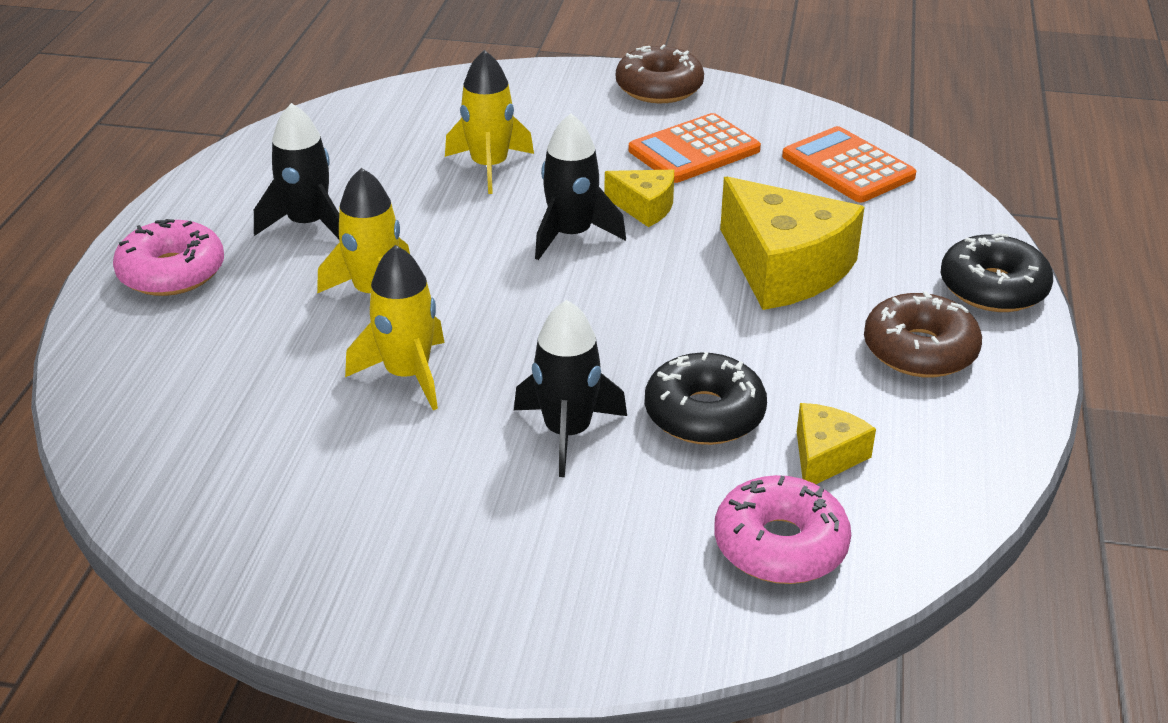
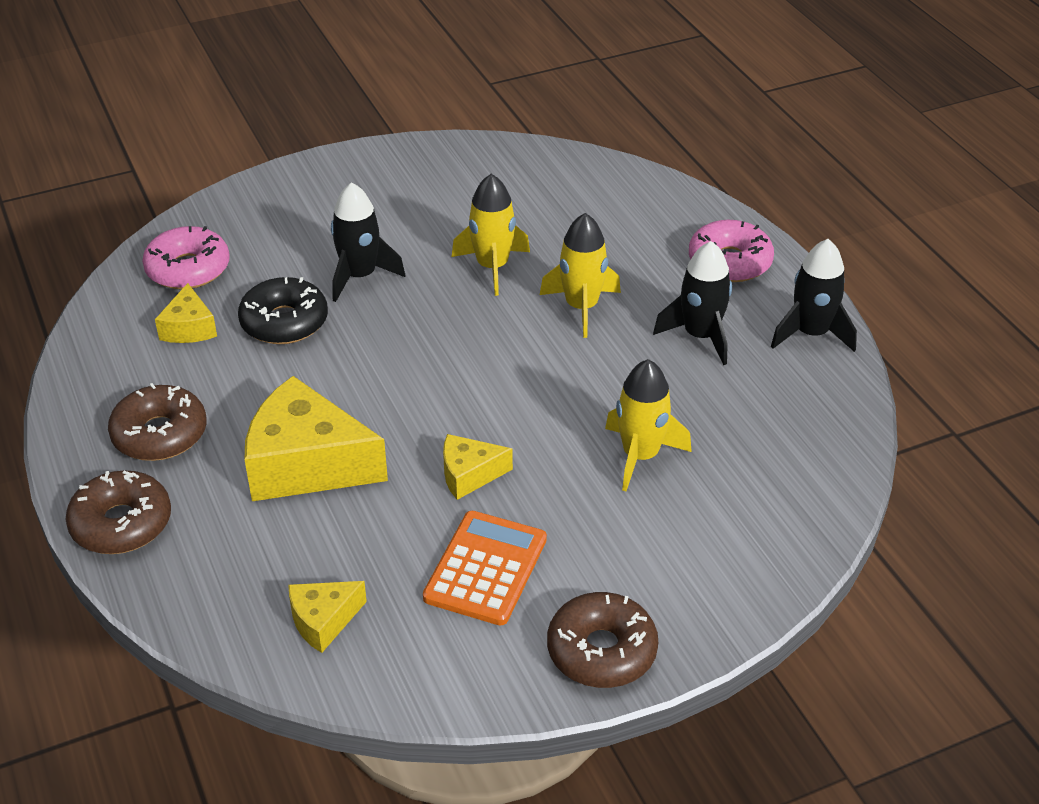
camera: 145 degrees right, 5 degrees up
black rocket [535,113,626,260] -> black rocket moved to [771,239,857,352]
orange calculator [782,126,916,202] -> yellow cheese [288,581,367,653]
black donut [940,233,1053,312] -> brown donut [65,470,171,554]

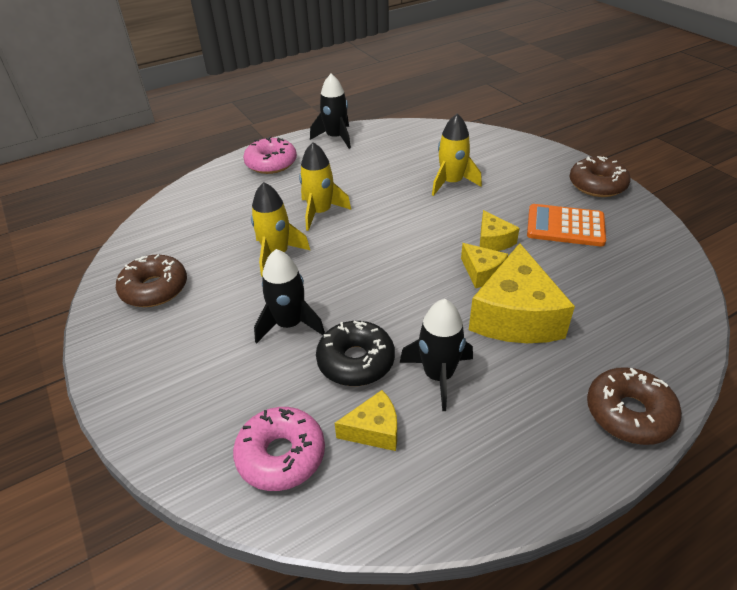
camera: 95 degrees left, 0 degrees up
brown donut [108,383,207,461] -> brown donut moved to [116,255,187,307]
yellow cheese [288,581,367,653] -> yellow cheese moved to [461,243,508,288]
black rocket [653,241,732,365] -> black rocket moved to [400,299,473,411]

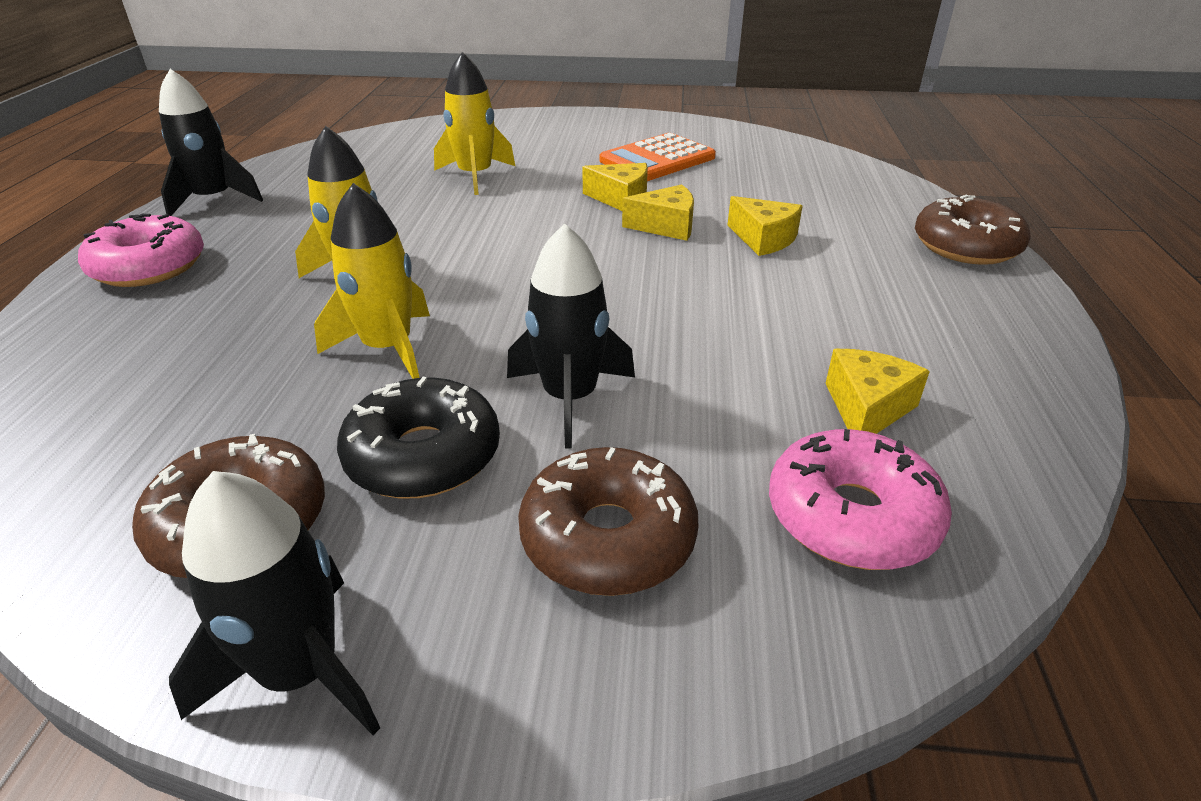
camera: 55 degrees left, 5 degrees down
black donut [316,321,395,386] -> black donut moved to [337,377,500,499]
black rocket [400,299,473,411] -> black rocket moved to [169,471,380,735]
yellow cheese [469,243,575,343] -> yellow cheese [728,196,803,256], size x0.51
brown donut [569,156,631,197] -> brown donut moved to [518,447,698,596]

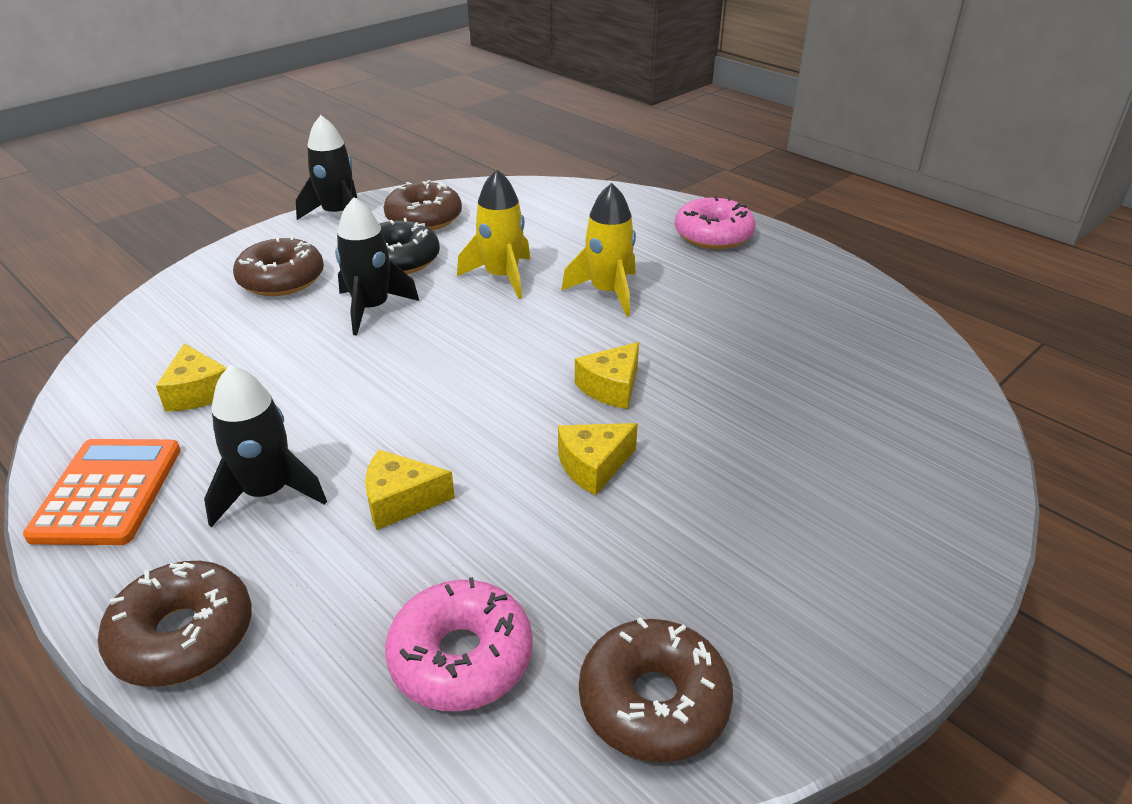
camera: 130 degrees right, 0 degrees up
black rocket [159,69,263,216] -> black rocket moved to [204,365,327,527]
yellow rocket [434,52,515,195] -> none
orange calculator [600,133,716,181] -> orange calculator moved to [23,439,181,545]
yellow cheese [622,184,694,241] -> yellow cheese moved to [575,342,639,409]
pink donut [769,429,952,570] -> pink donut moved to [385,577,533,711]
none -> brown donut [579,617,733,763]

